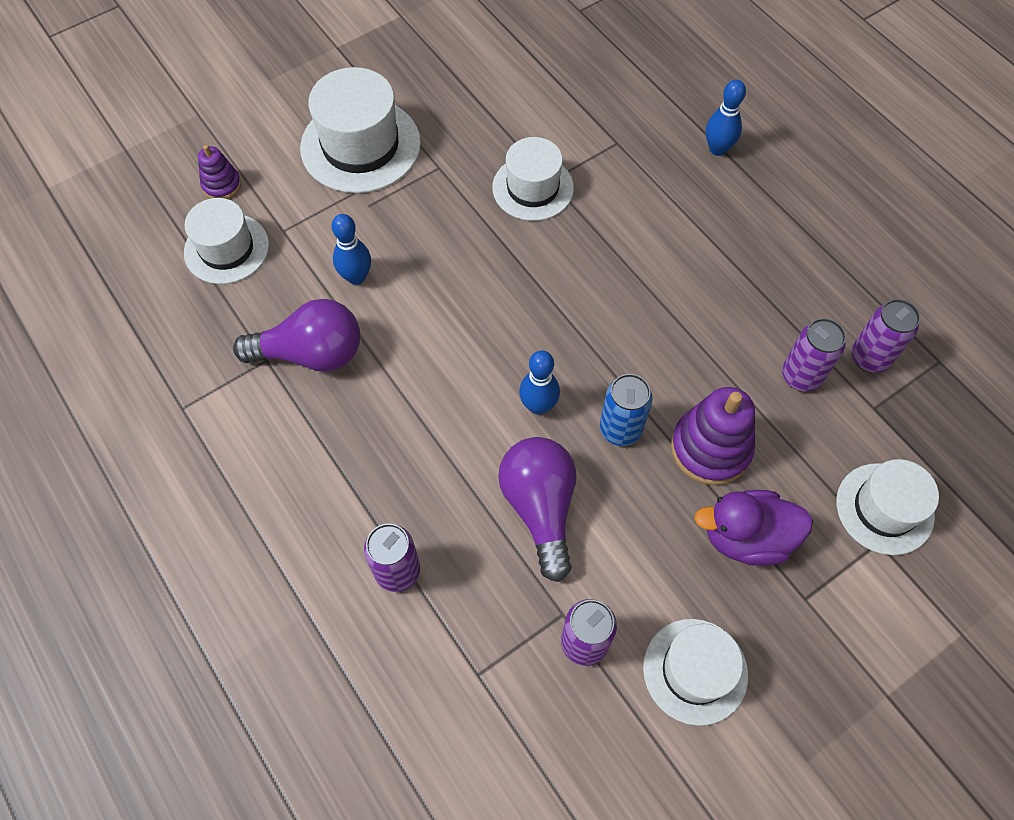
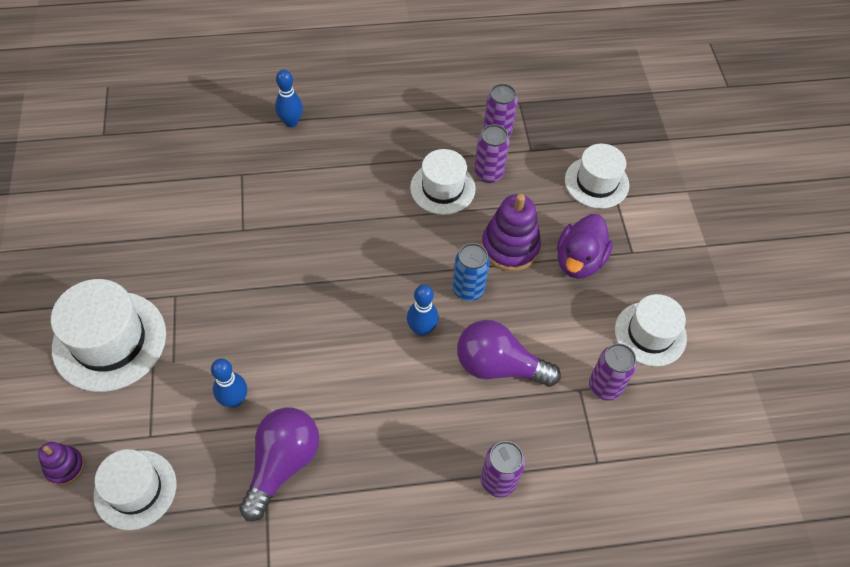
camera: 65 degrees left, 5 degrees down
white hat [492,137,574,221] -> white hat moved to [410,149,476,215]

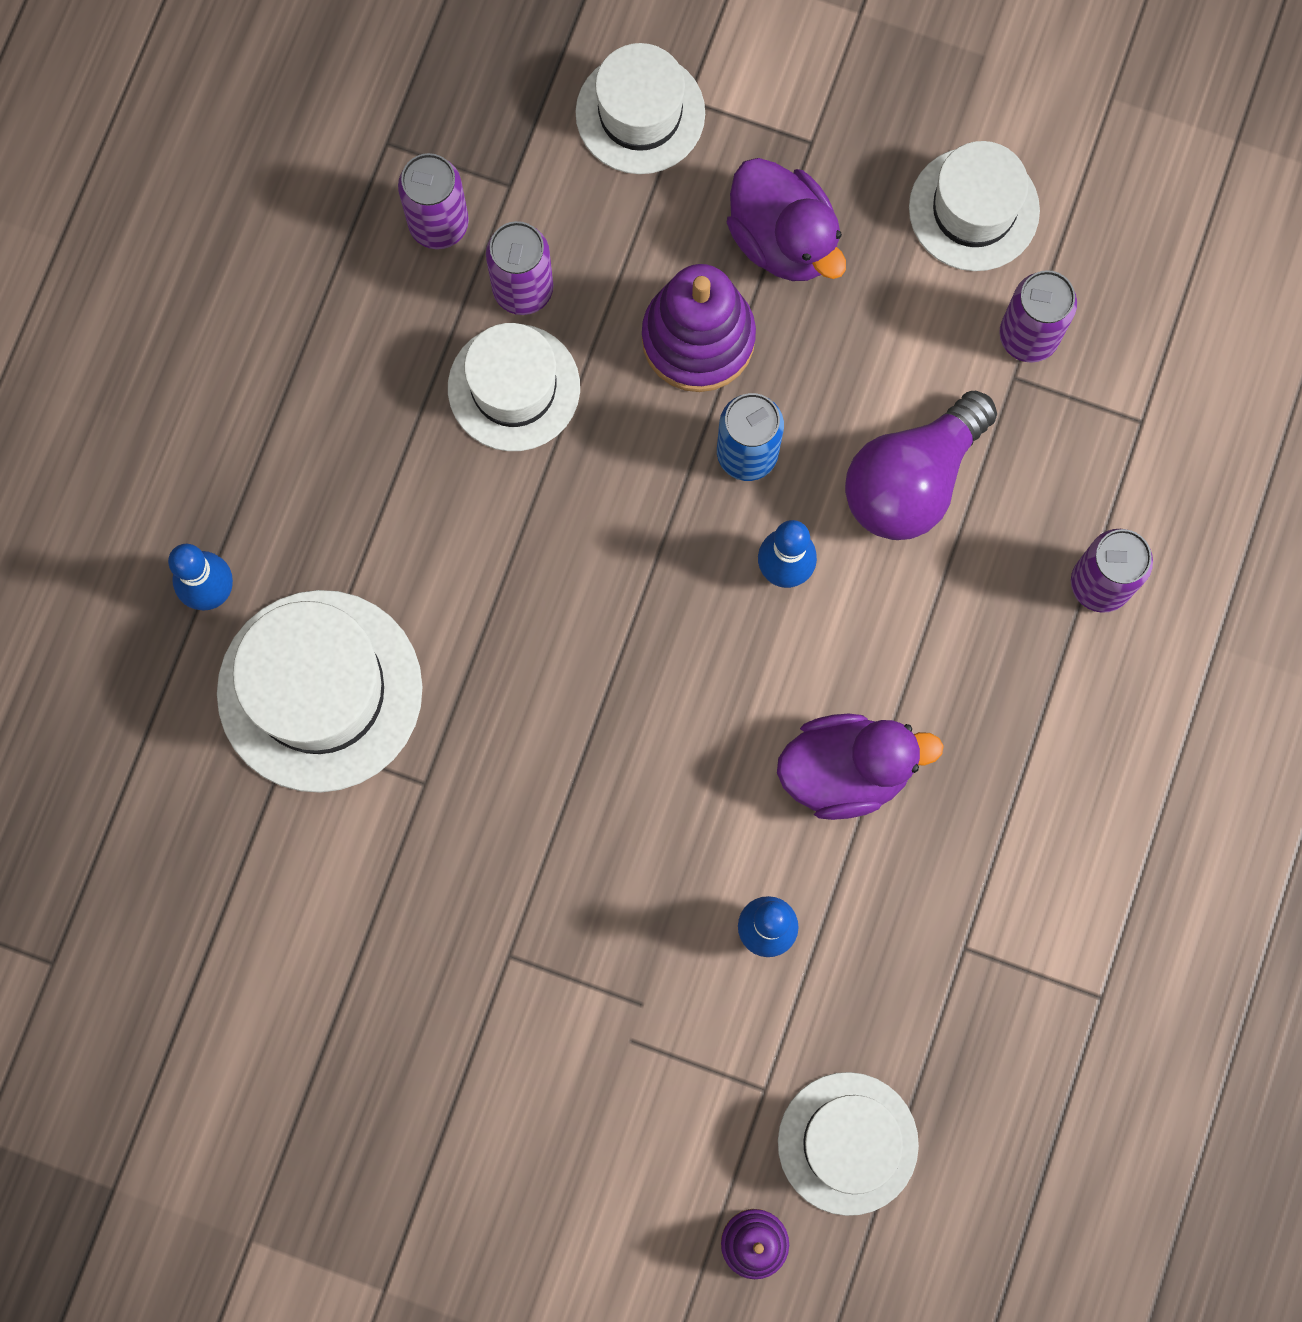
camera: 60 degrees left, 20 degrees up
white hat [51,279,166,392] -> white hat moved to [217,590,423,793]
purple light bulb [239,407,320,521] -> none
none -> purple duck [777,714,944,820]

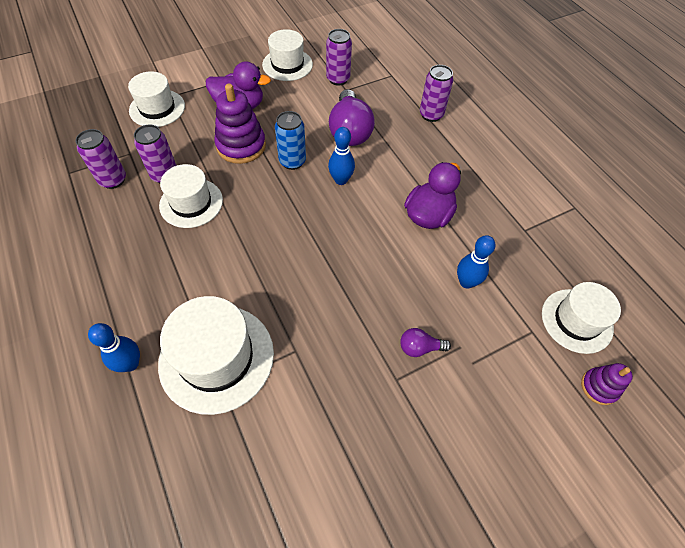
camera: 50 degrees left, 20 degrees down
none -> purple light bulb [400,328,451,357]

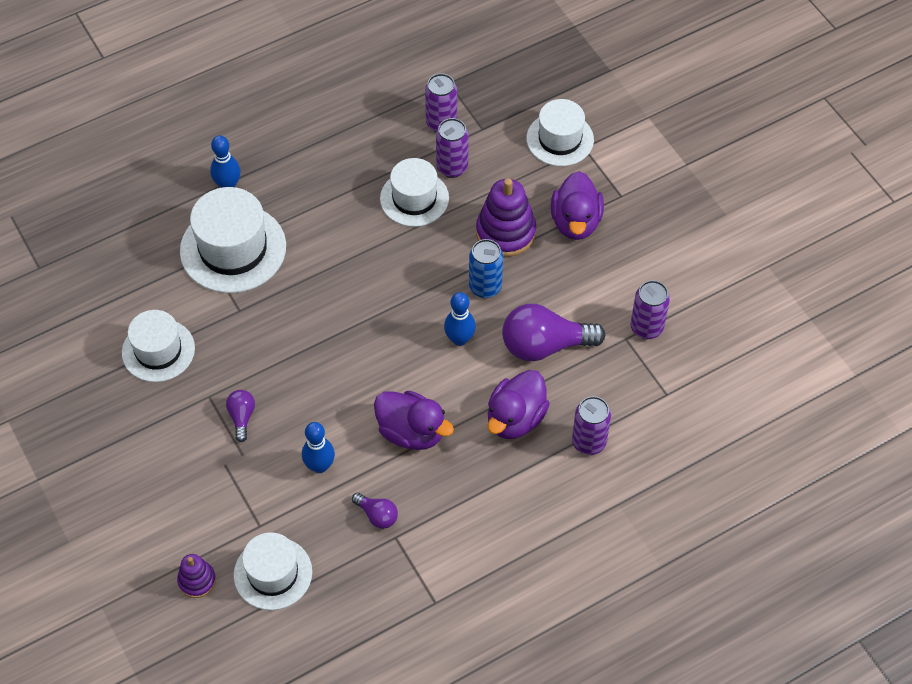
camera: 90 degrees right, 0 degrees up
white hat [262,29,313,81] -> white hat moved to [122,310,195,382]
none -> purple light bulb [352,493,398,529]
none -> purple duck [488,370,550,439]

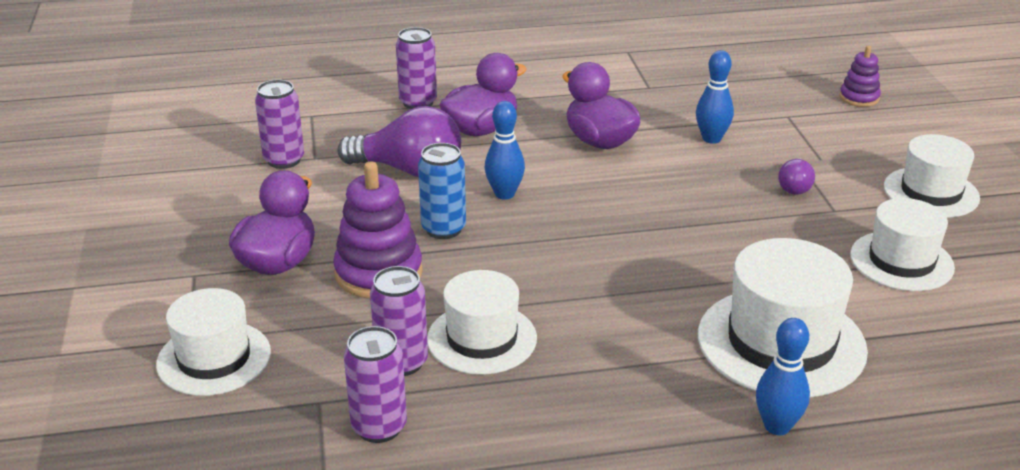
camera: 160 degrees left, 25 degrees down
white hat [234,532,312,610] -> white hat moved to [884,134,980,218]
purple light bulb [352,493,398,529] -> none

